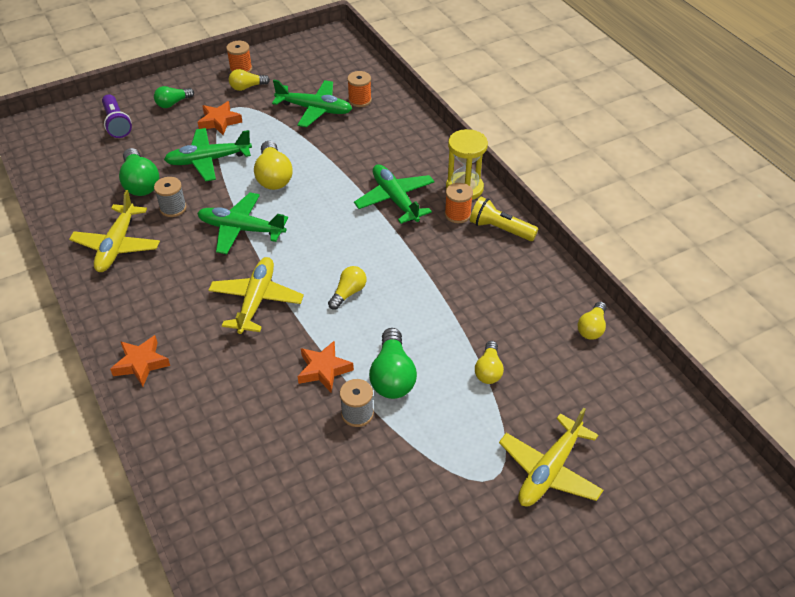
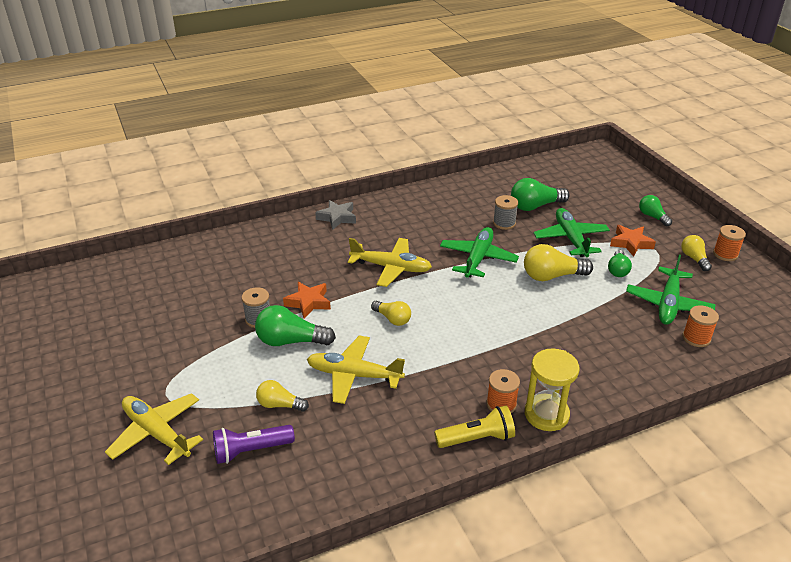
camera: 95 degrees right, 10 degrees down
yellow plane [69,190,160,272] -> yellow plane moved to [307,336,405,404]
purple flashlight [102,94,132,138] -> purple flashlight moved to [213,425,295,464]
orange star [110,335,170,387] -> grey star [315,200,356,230]
green plane [354,164,435,224] -> none
yellow flashlight [470,197,538,241] -> yellow flashlight turned 45 degrees clockwise [434,406,515,448]
yellow light bulb [577,302,607,340] -> none
none -> green light bulb [608,250,632,277]

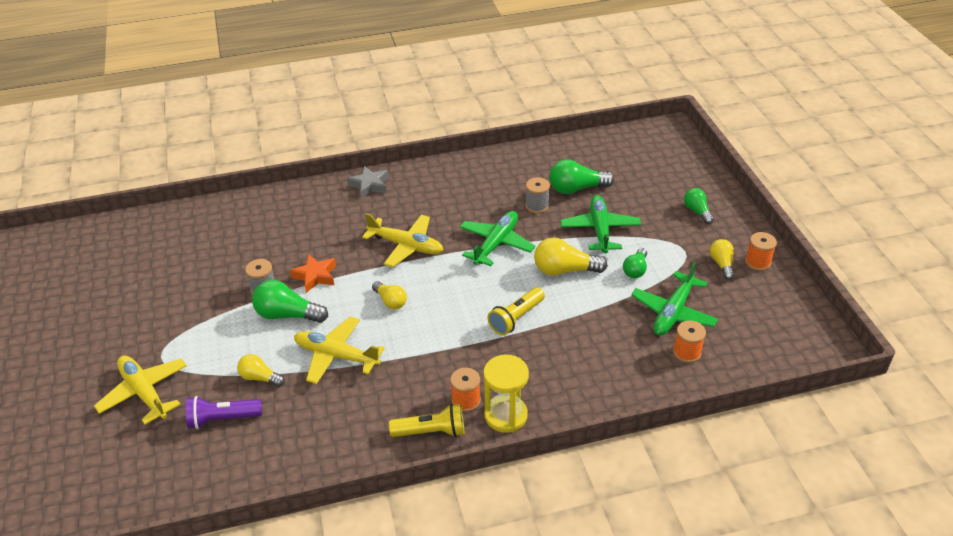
camera: 10 degrees right, 5 degrees up
orange star [610,225,656,257] -> none
none -> yellow flashlight [487,287,545,336]

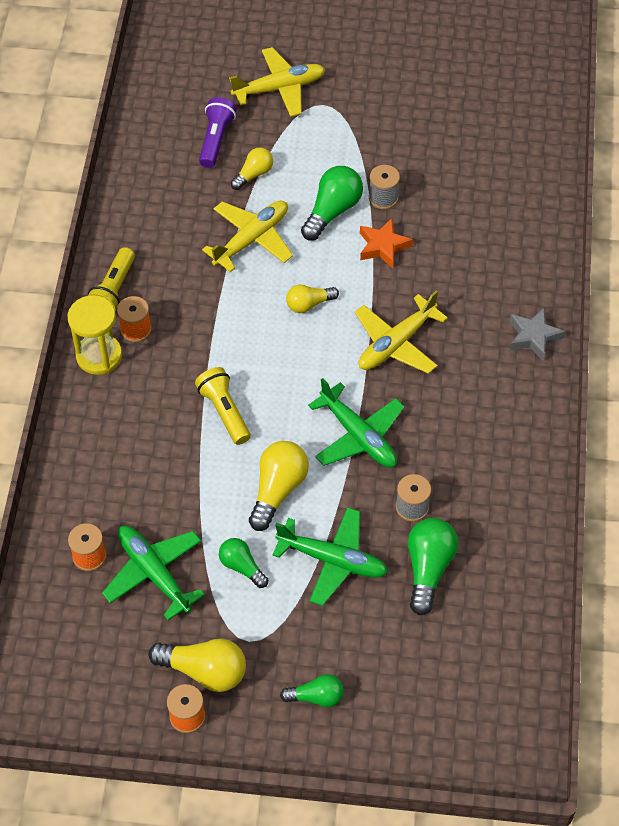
camera: 110 degrees right, 15 degrees up
yellow light bulb [710,239,734,280] -> yellow light bulb [148,639,246,692], size x1.61

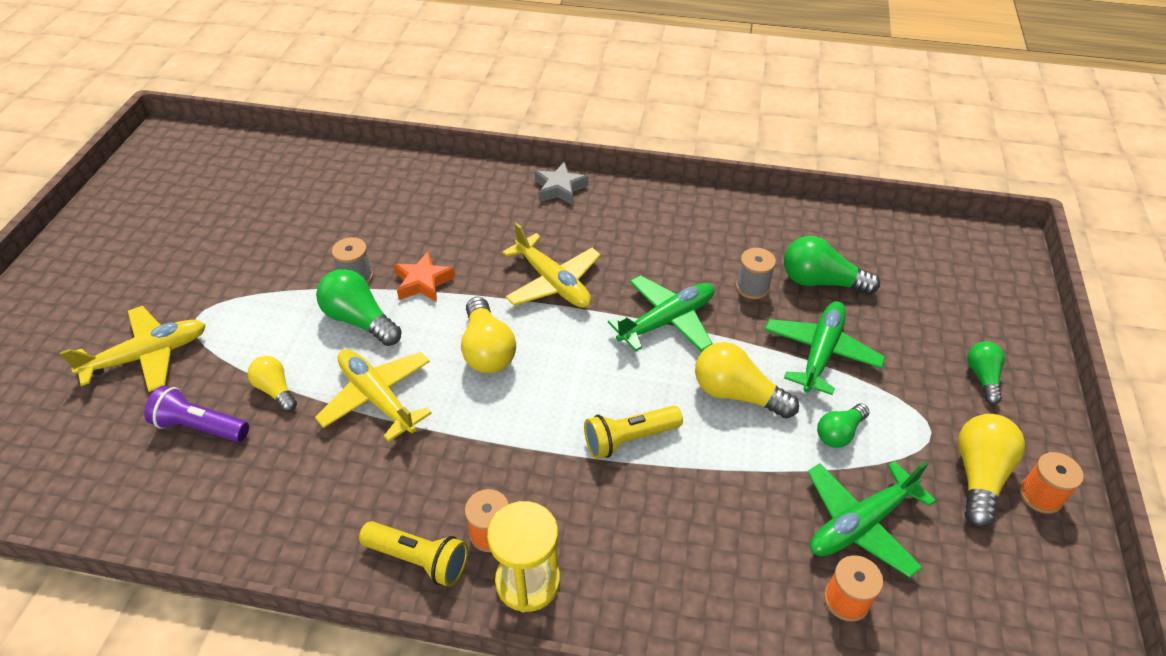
camera: 85 degrees left, 10 degrees down
yellow plane [229,47,325,117] -> yellow plane turned 75 degrees clockwise [60,306,206,392]
yellow light bulb [286,285,339,313] -> yellow light bulb [461,297,516,373], size x1.61

